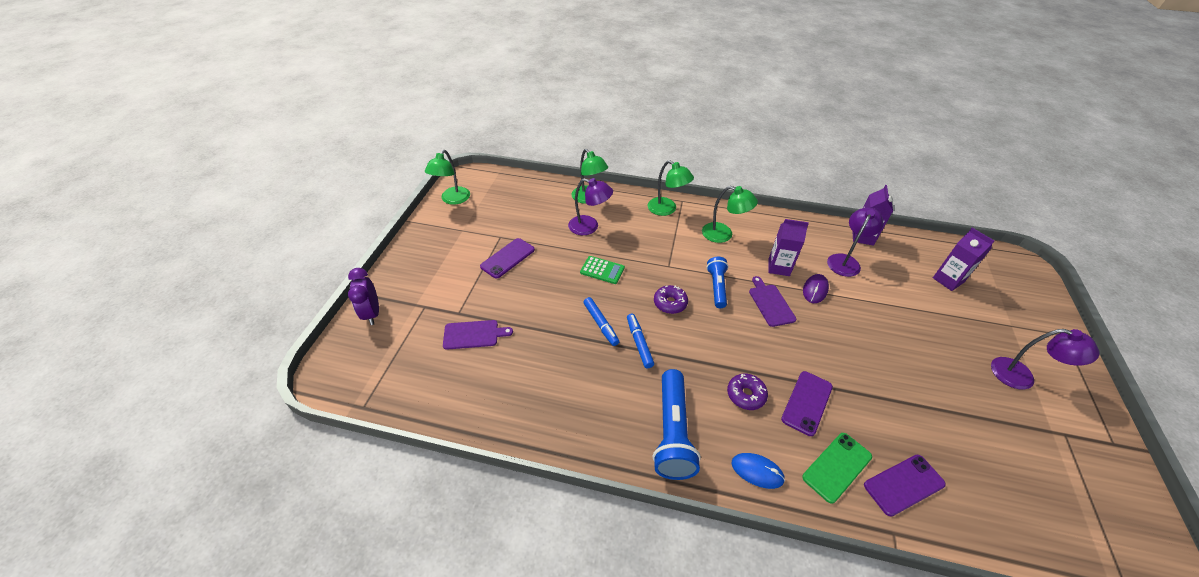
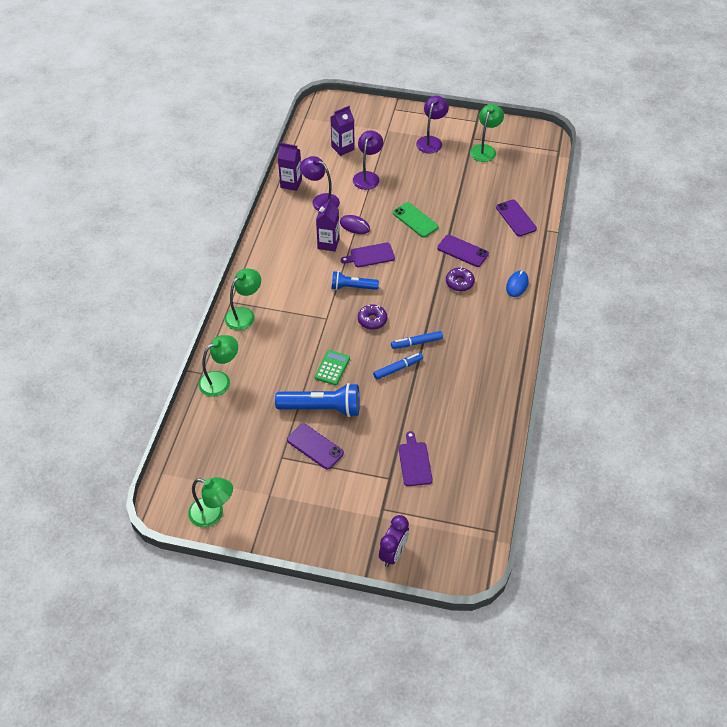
camera: 90 degrees left, 5 degrees up
purple clock [348,268,379,325] -> purple clock turned 45 degrees counterclockwise [379,515,409,567]
purple lamp [568,178,613,235] -> purple lamp moved to [353,130,383,190]
blue flashlight [653,369,701,480] -> blue flashlight moved to [275,383,360,417]
green lamp [702,186,758,243] -> green lamp moved to [470,104,504,162]
green phone [802,433,872,504] -> green phone moved to [393,202,439,238]

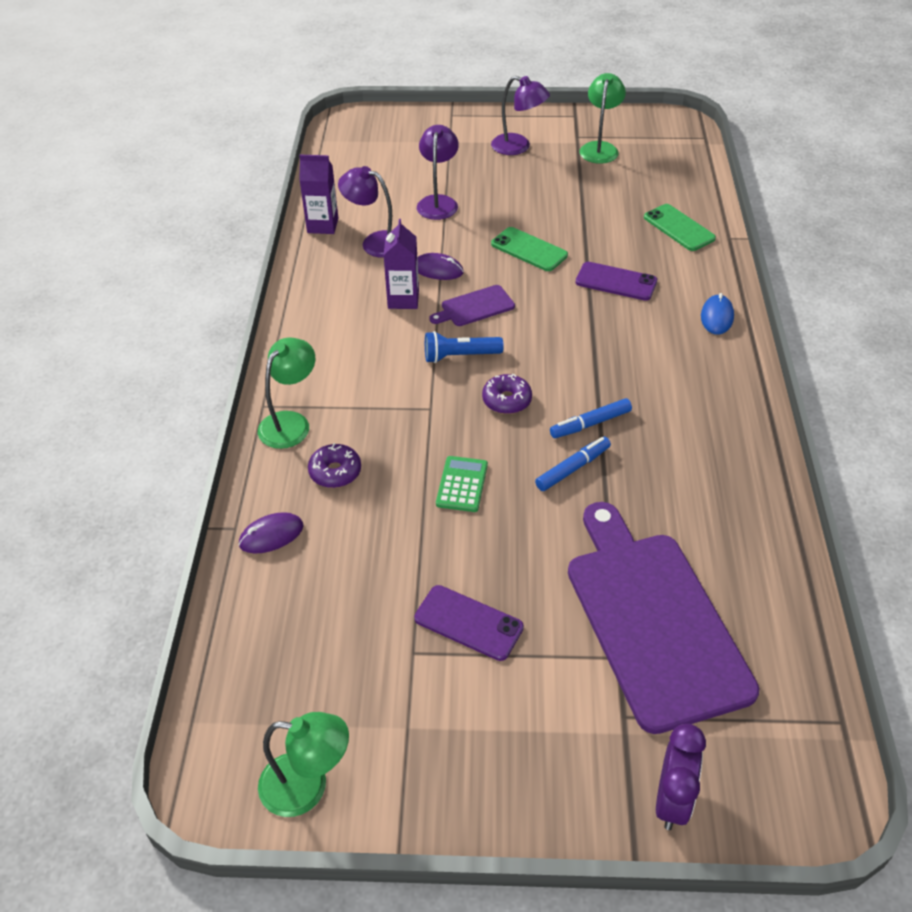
camera: 10 degrees left, 5 degrees down
green lamp [198,335,238,397] -> purple mouse [239,512,304,553]
blue flashlight [275,383,360,417] -> none
purple carton [330,106,354,156] -> none
purple cutting board [398,431,433,486] -> purple cutting board [568,502,760,734], size x2.36
purple lamp [416,96,449,153] -> purple lamp turned 105 degrees clockwise [491,76,550,155]
purple donut [446,267,475,291] -> purple donut moved to [308,443,361,488]
purple phone [496,199,537,236] -> green phone [644,204,716,251]

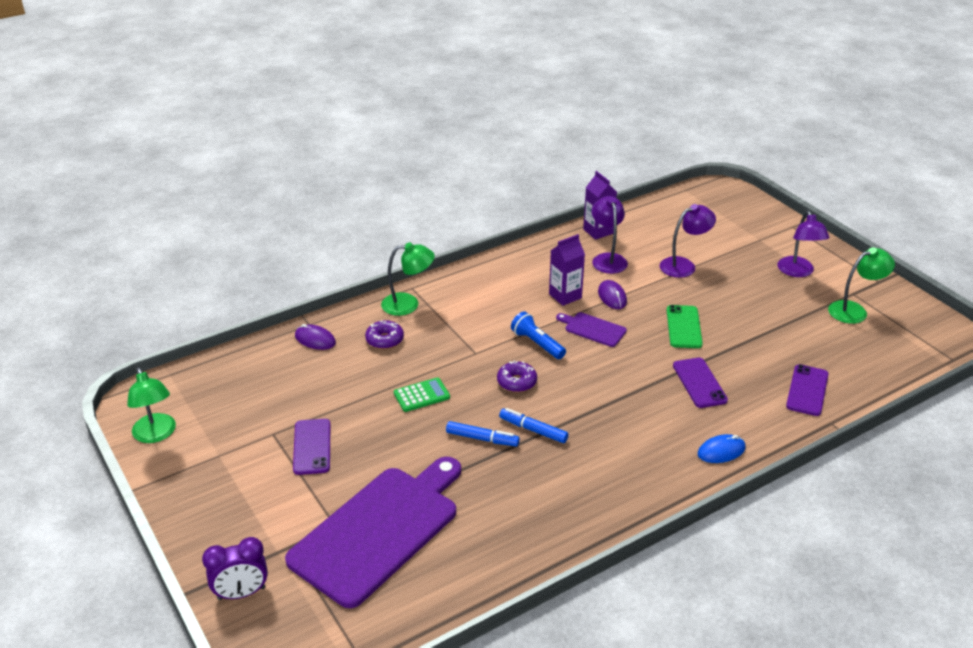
camera: 55 degrees right, 10 degrees down
green phone [644,204,716,251] -> purple phone [786,364,828,416]

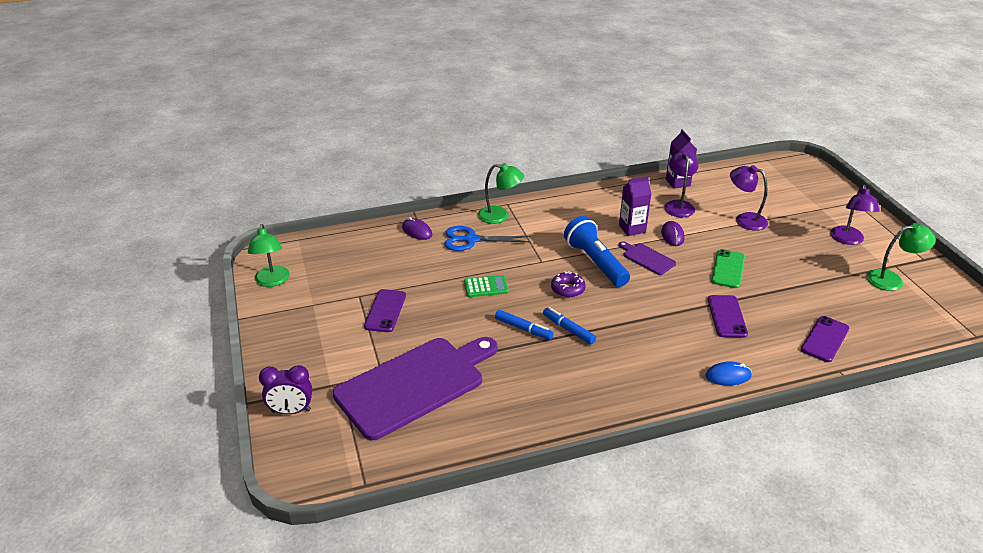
camera: 15 degrees right, 0 degrees up
purple donut [365,320,404,349] -> blue scissors [444,226,530,251]
blue flashlight [511,311,566,359] -> blue flashlight [564,216,630,287], size x1.61
purple lamp [660,204,716,278] -> purple lamp turned 135 degrees counterclockwise [730,165,768,231]

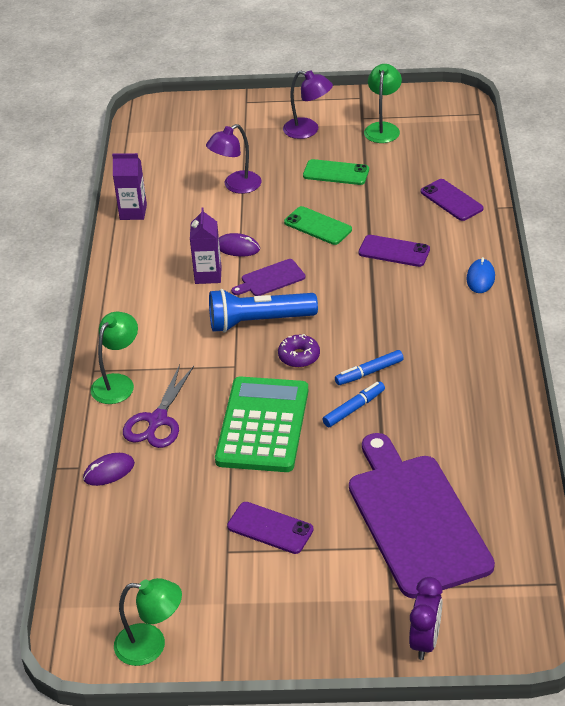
camera: 70 degrees left, 5 degrees up
blue scissors [444,226,530,251] -> purple scissors [123,364,194,448]
green calculator [464,275,509,297] -> green calculator [215,377,308,472], size x2.22
purple lamp [664,150,698,217] -> none
none -> green phone [303,159,369,185]

